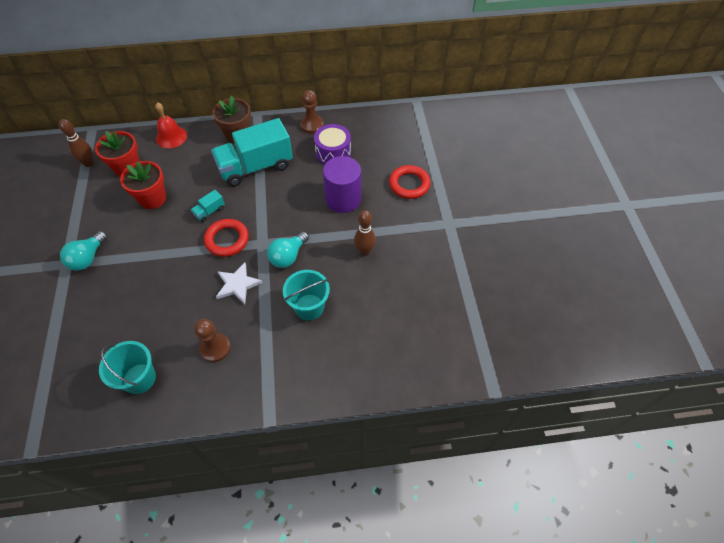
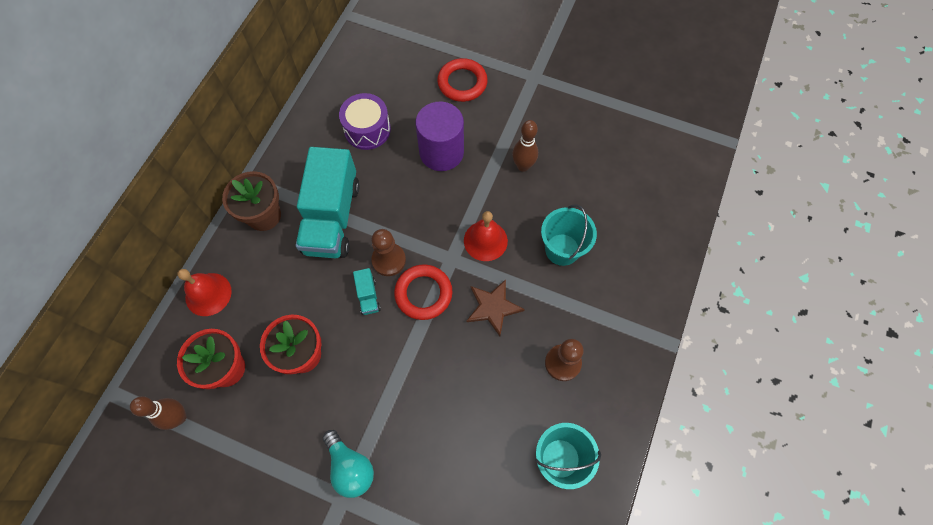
camera: 60 degrees left, 10 degrees up
white star [216,262,263,304] -> brown star [466,279,525,336]
turquoise light bulb [267,231,309,268] -> red bell [464,211,508,261]
brown pawn [300,90,324,134] -> brown pawn moved to [371,229,406,276]

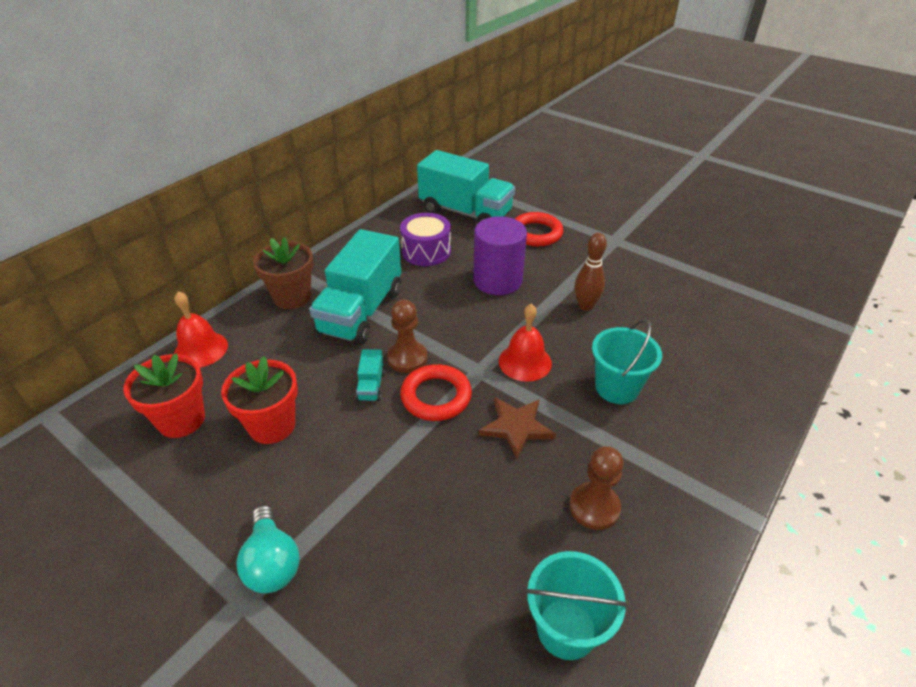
camera: 15 degrees right, 25 degrees down
brown bowling pin [130,396,186,430] -> none
none -> turquoise truck [417,150,515,224]

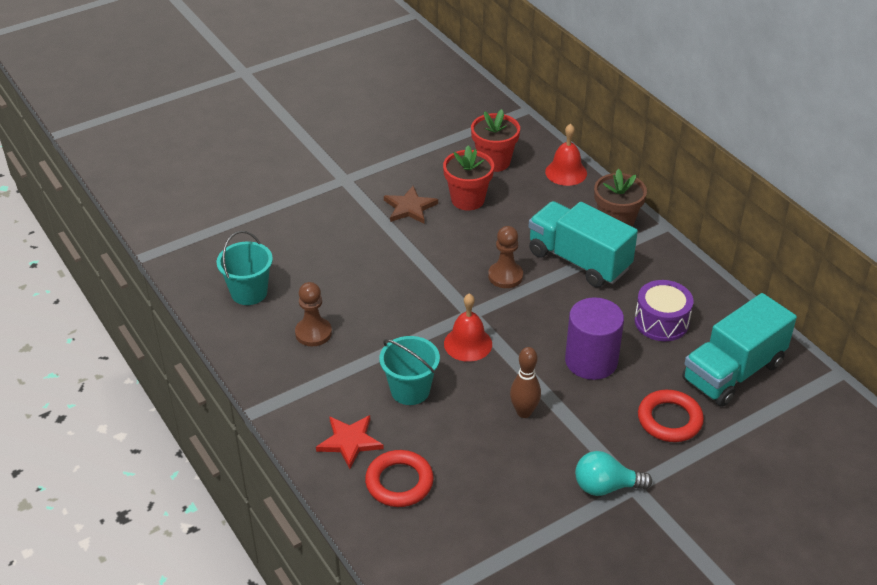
camera: 110 degrees right, 0 degrees up
turquoise light bulb [236,505,300,593] -> turquoise light bulb moved to [575,451,652,496]
turquoise truck [356,349,385,401] -> none
red ring [400,364,472,421] -> red ring moved to [365,450,434,507]
brown star [479,397,556,459] -> brown star moved to [384,186,438,224]
none -> red star [316,415,384,469]

